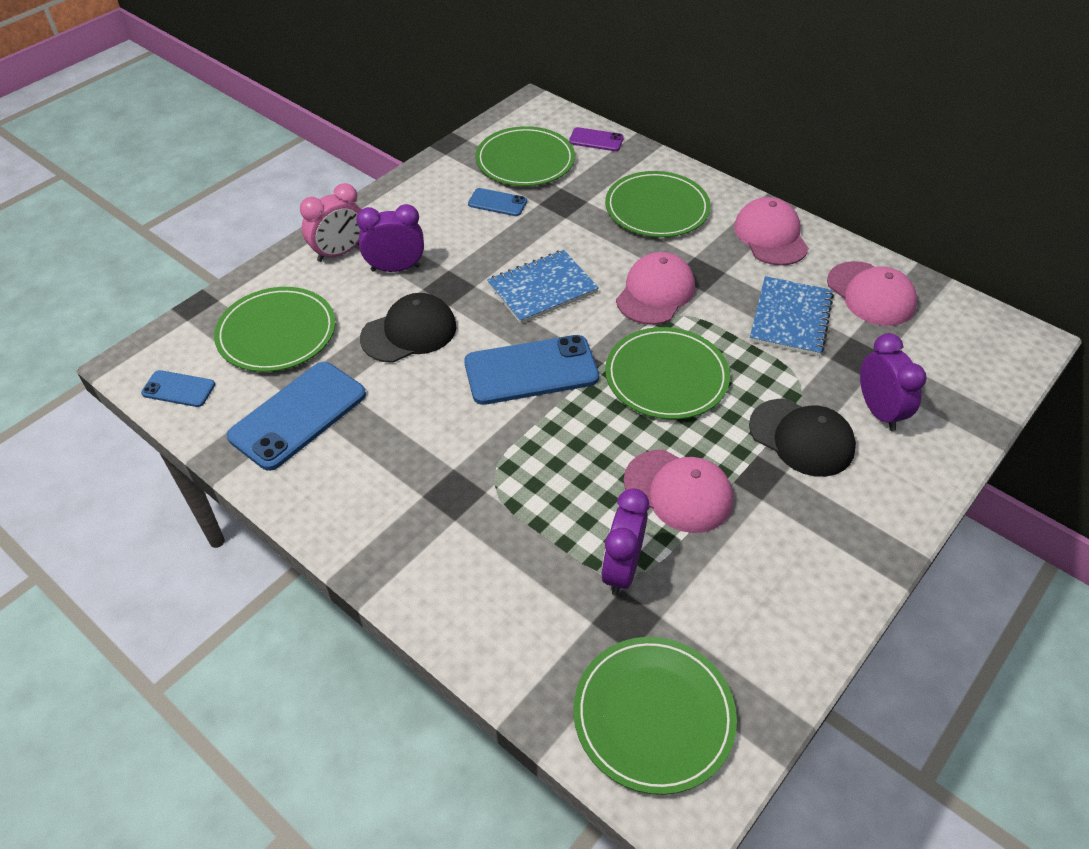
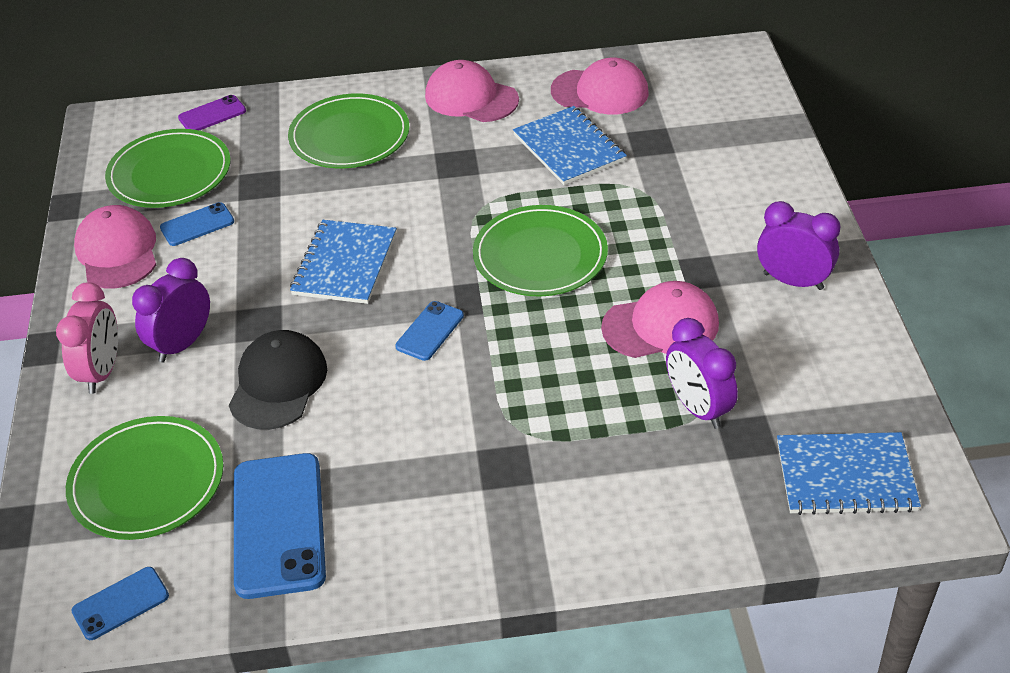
camera: 45 degrees left, 5 degrees down
blue phone [464,335,599,405] -> blue phone [395,301,464,361], size x0.51
green plate [573,637,737,795] -> blue notebook [777,432,921,515]
pink cap [616,252,695,325] -> pink cap moved to [74,205,156,289]
black cap [749,399,856,477] -> none
purple clock [860,333,927,431] -> purple clock moved to [757,201,841,290]

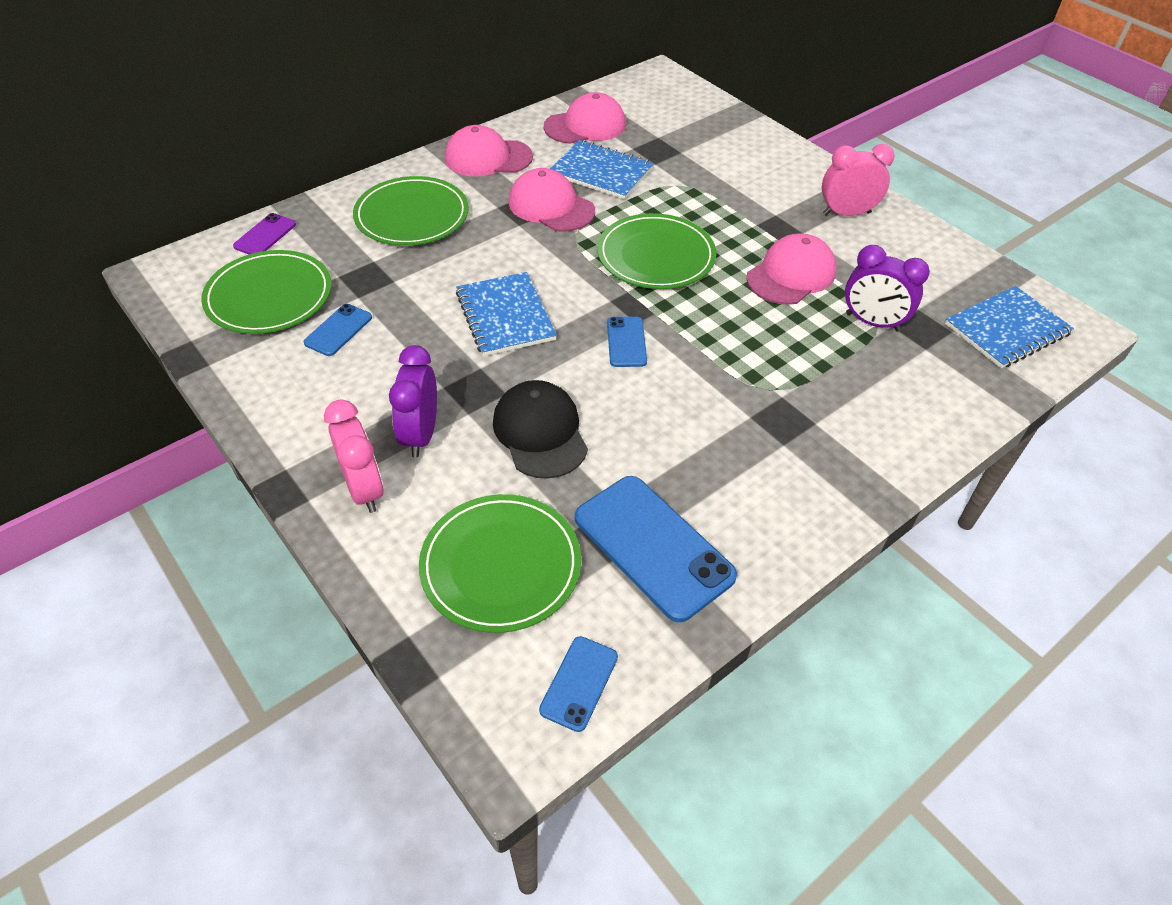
camera: 35 degrees left, 5 degrees up
pink cap [74,205,156,289] -> pink cap moved to [509,168,595,232]
purple clock [757,201,841,290] -> pink clock [822,144,895,216]

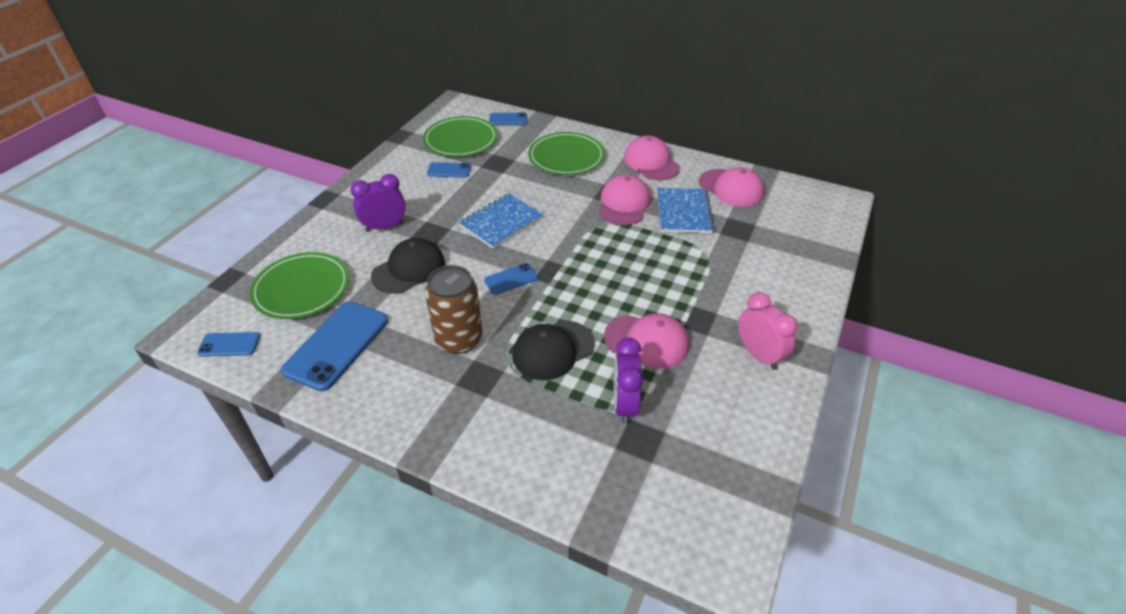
camera: 65 degrees right, 5 degrees down
purple phone [233,213,296,254] -> blue phone [489,113,528,125]
pink clock [324,400,384,513] -> none
green plate [597,213,716,289] -> none
blue notebook [945,286,1074,369] -> none
none -> brown can [425,265,483,354]
none -> black cap [512,320,595,380]

